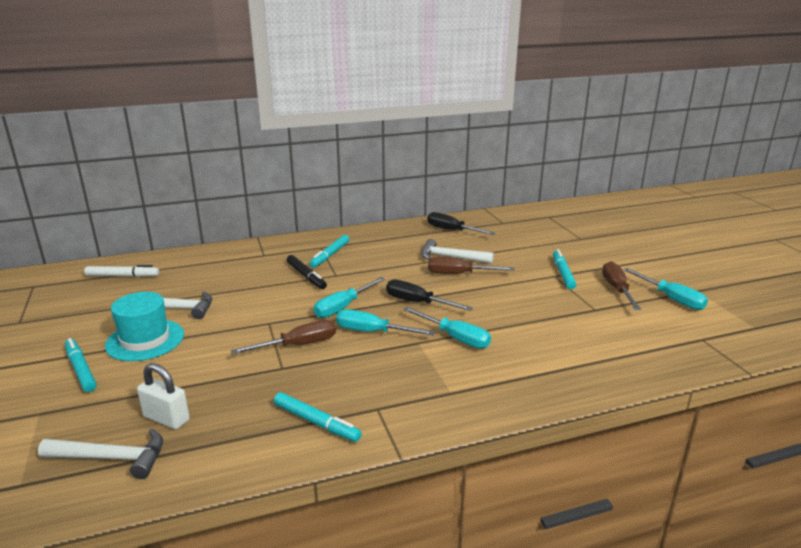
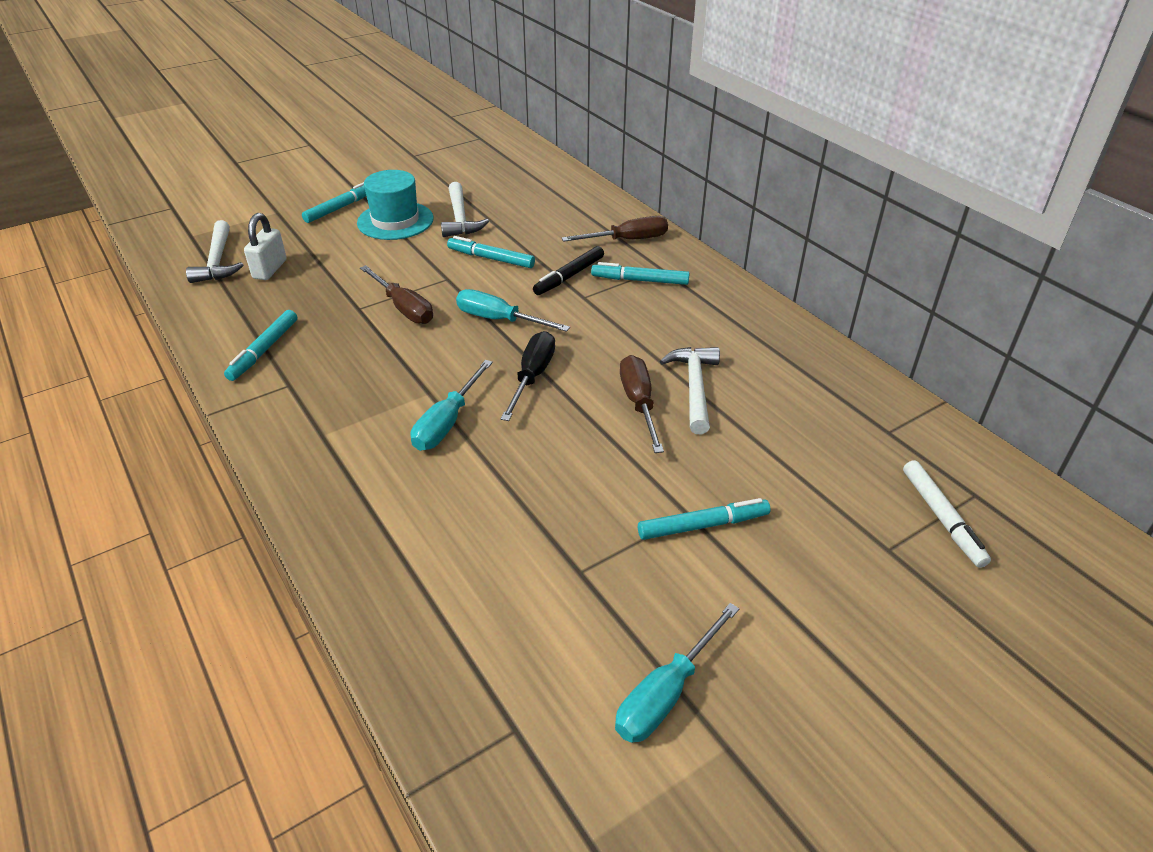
camera: 75 degrees right, 15 degrees up
white marker [84,265,159,277] -> white marker moved to [903,460,991,568]
turquoise screwdriver [336,309,435,336] -> none
black screwdriver [427,212,496,235] -> none
brown screwdriver [602,261,641,310] -> brown screwdriver moved to [561,216,668,242]
none -> turquoise marker [447,236,535,268]

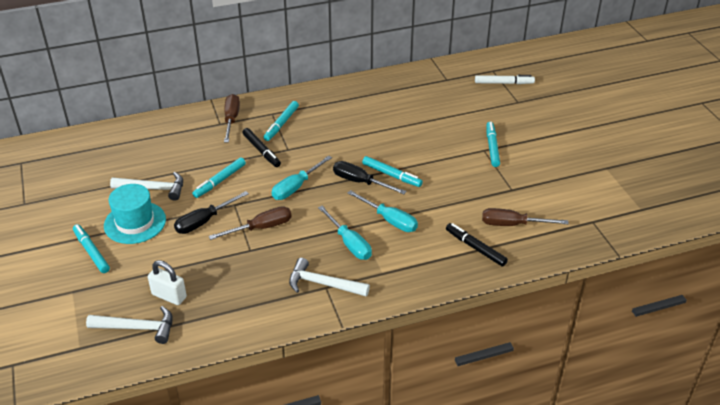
camera: 75 degrees left, 0 degrees up
turquoise marker [224,310,297,381] -> turquoise marker moved to [362,156,423,187]
turquoise screwdriver [615,603,739,743] -> turquoise screwdriver moved to [318,206,372,260]
brown screwdriver [620,355,664,453] -> brown screwdriver moved to [482,208,569,226]
white hammer [660,347,720,434] -> white hammer moved to [289,258,370,296]
none -> black screwdriver [174,191,249,234]
none -> black marker [446,223,508,266]

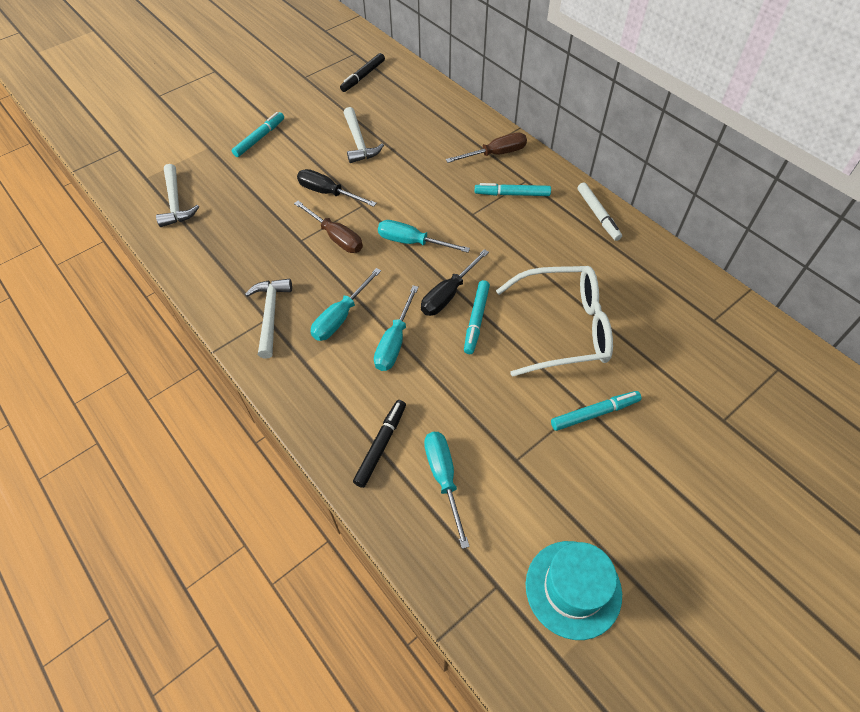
camera: 70 degrees right, 15 degrees up
turquoise hat [104,184,166,244] -> turquoise hat moved to [526,541,622,640]
white padlock [148,260,187,305] -> none
turquoise marker [192,157,246,198] -> none
black marker [242,128,281,167] -> black marker moved to [340,53,385,92]
black screwdriver [333,161,406,194] -> black screwdriver turned 150 degrees counterclockwise [421,249,489,316]
white marker [475,75,535,84] -> white marker moved to [577,183,622,241]
brown screwdriver [482,208,569,226] -> turquoise screwdriver [424,432,470,549]
none -> white glasses [496,266,613,377]

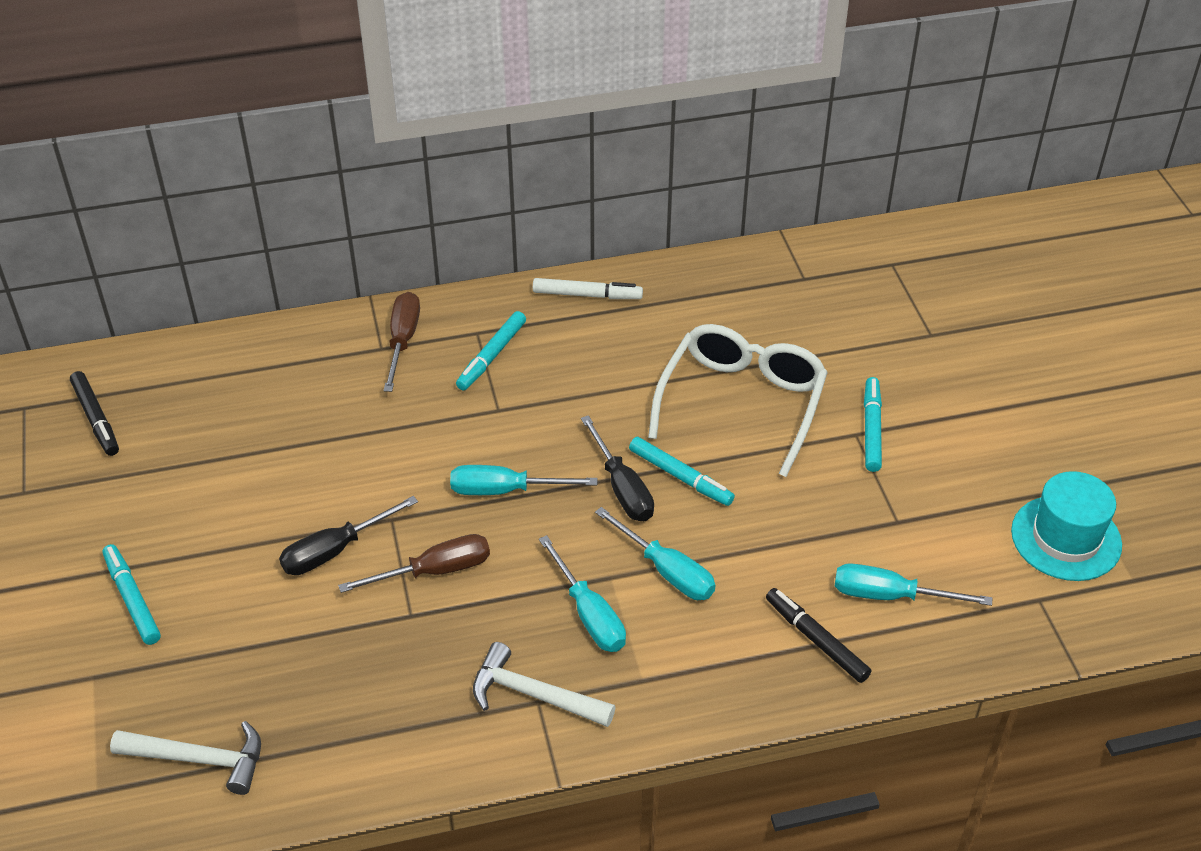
camera: 65 degrees left, 10 degrees down
white hammer [344,107,384,163] -> none
turquoise screwdriver [378,220,470,253] -> turquoise screwdriver turned 45 degrees clockwise [450,465,598,495]

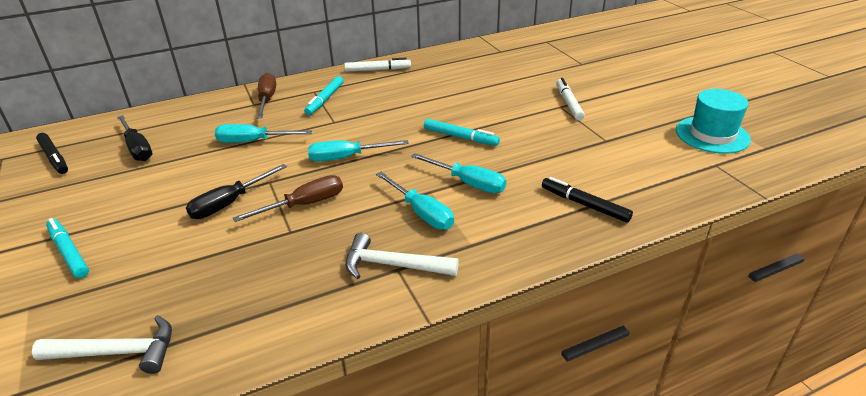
camera: 10 degrees left, 10 degrees down
black screwdriver [581,415,654,521] -> black screwdriver moved to [117,115,153,161]
white glasses [648,324,828,477] -> none
turquoise screwdriver [835,563,992,606] -> turquoise screwdriver moved to [215,124,312,143]
turquoise marker [864,377,882,472] -> white marker [556,78,585,120]

